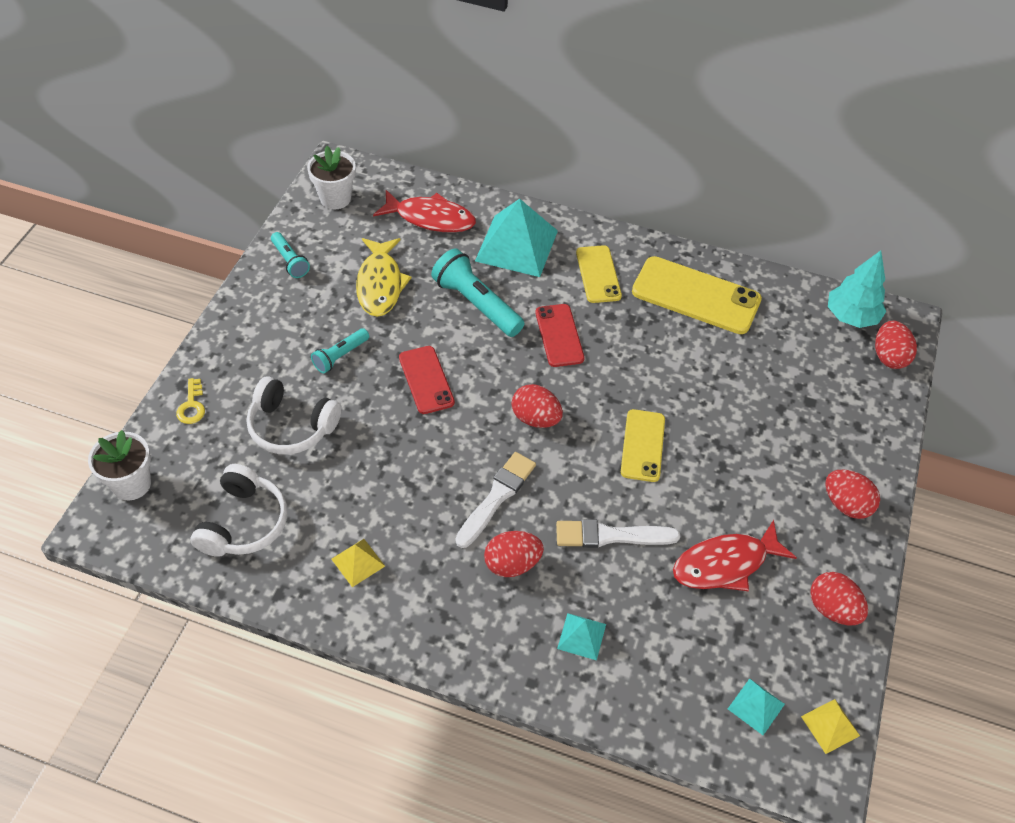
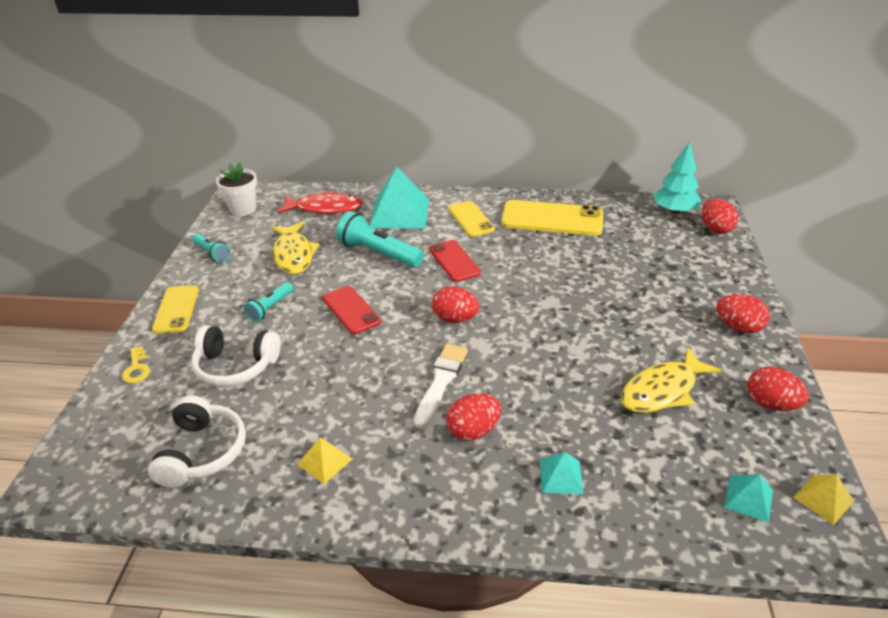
camera: 10 degrees left, 15 degrees down
white flower pot [88,430,151,500] -> none
white brush [556,519,680,548] -> none
yellow phone [621,409,665,482] -> yellow phone moved to [152,285,199,333]
red fish [673,520,797,591] -> yellow fish [621,347,722,413]

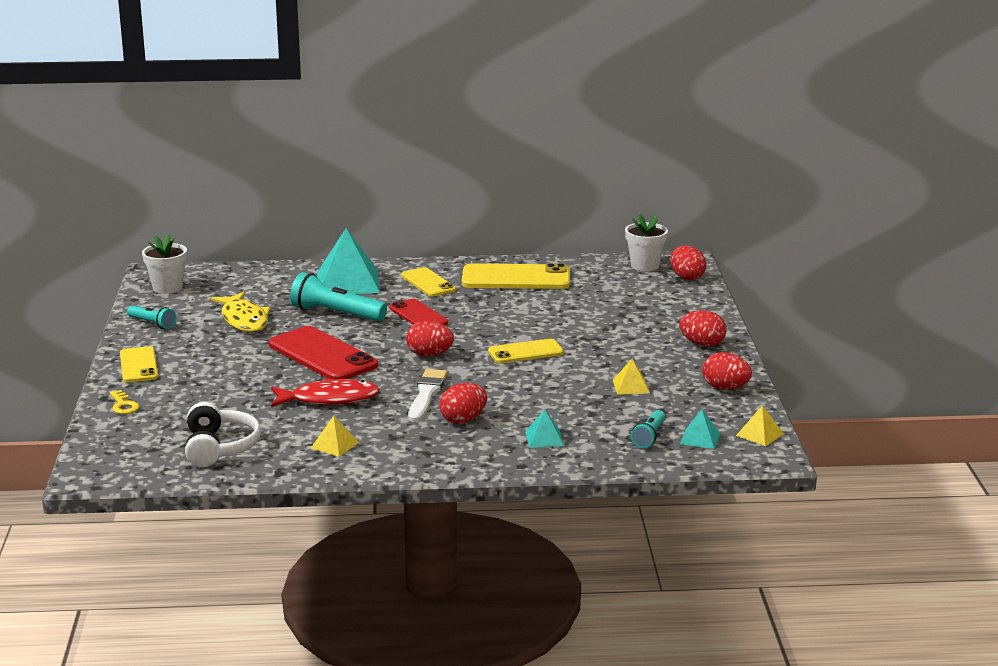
camera: 10 degrees left, 15 degrees down
white headphones [191,326,281,387] -> none
turquoise flashlight [244,282,293,322] -> turquoise flashlight moved to [631,410,665,448]
red fish [277,191,363,214] -> red fish moved to [271,378,380,407]
red phone [323,286,381,334] -> red phone [269,326,378,379], size x1.66
yellow fish [621,347,722,413] -> yellow pyramid [613,359,650,395]
turquoise tree [653,142,701,214] -> white flower pot [625,214,668,271]
none -> yellow phone [488,339,564,363]

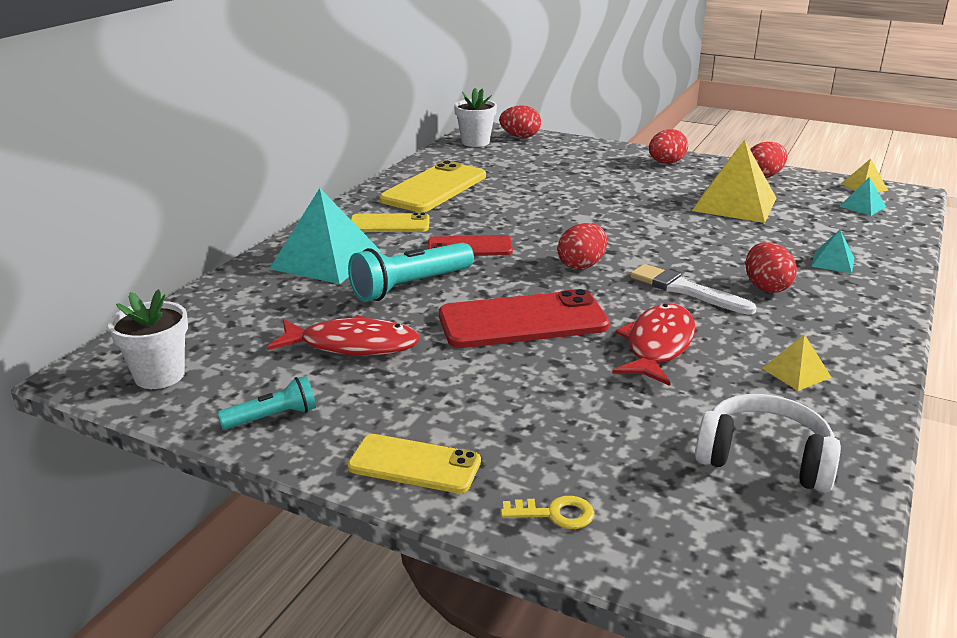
camera: 60 degrees left, 5 degrees up
yellow fish [211,292,271,332] -> red fish [267,315,420,356]
yellow phone [488,339,564,363] -> none
yellow pyramid [613,359,650,395] -> yellow pyramid [692,140,776,223], size x2.13
turquoise flashlight [631,410,665,448] -> none

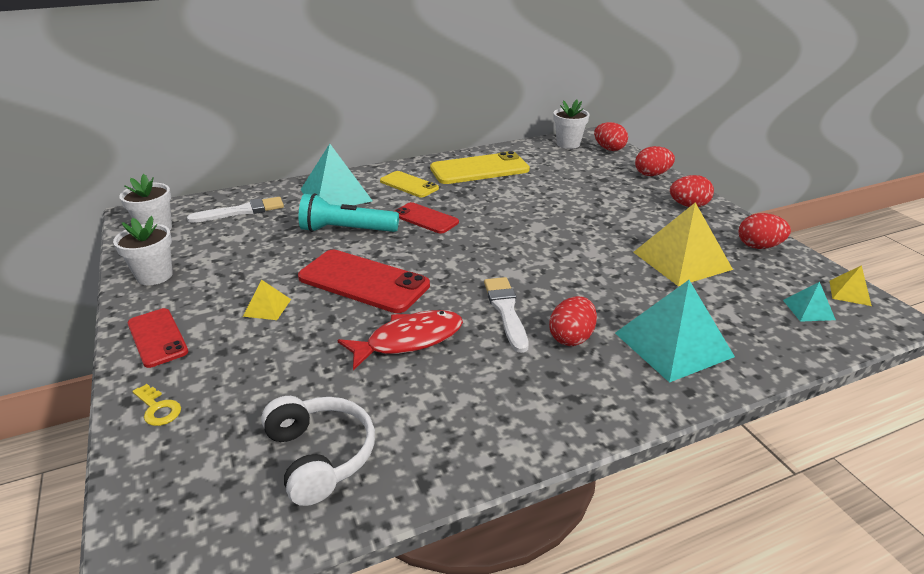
camera: 40 degrees right, 5 degrees up
turquoise flashlight [217,376,316,430] -> white flower pot [113,216,173,285]
red fish [267,315,420,356] -> none
yellow phone [348,434,481,494] -> red phone [128,308,188,368]
red egg [557,223,607,270] -> red egg moved to [635,146,675,176]
yellow pyramid [762,334,832,391] -> yellow pyramid moved to [243,280,291,320]
turquoise pyramid [811,230,854,273] -> turquoise pyramid [615,280,735,383], size x2.13
none -> white brush [187,197,284,223]

